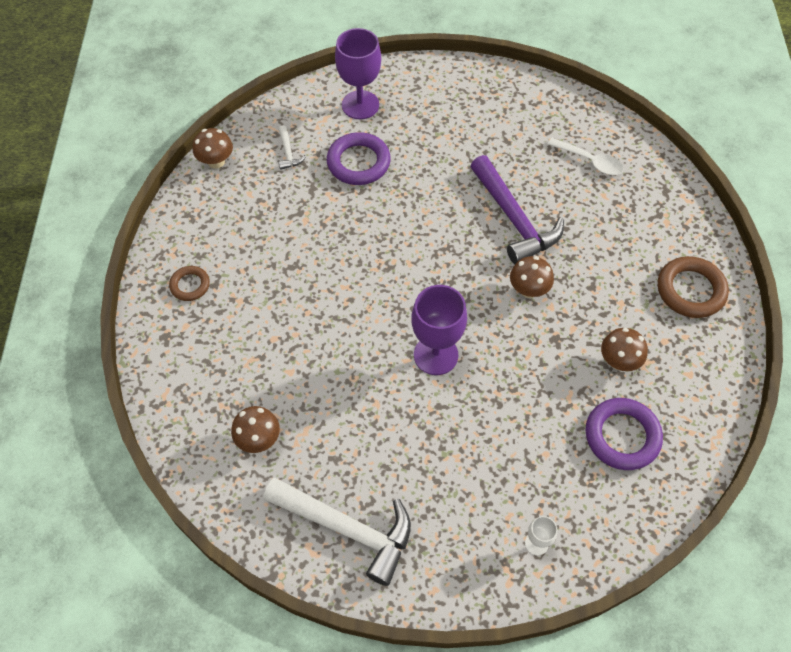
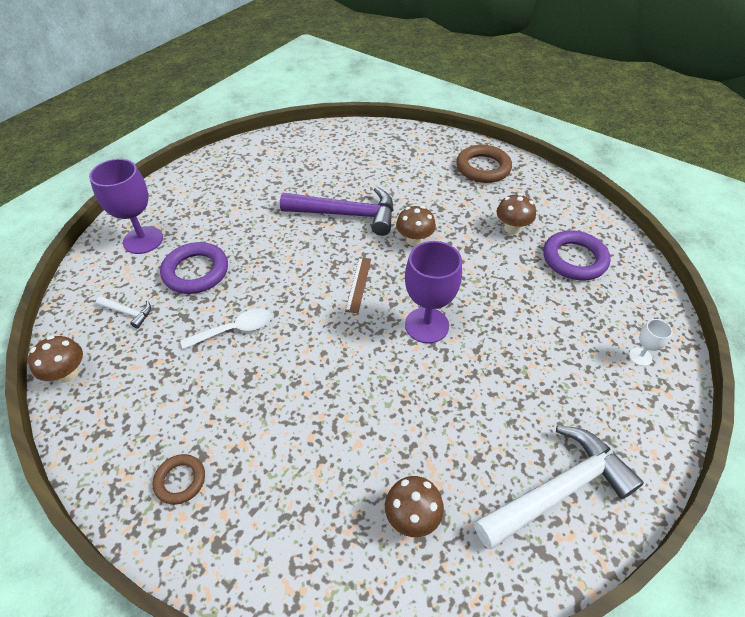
camera: 55 degrees left, 10 degrees down
white spoon [548,138,624,175] -> white spoon moved to [180,308,271,349]
none -> brown ruler [345,257,371,313]

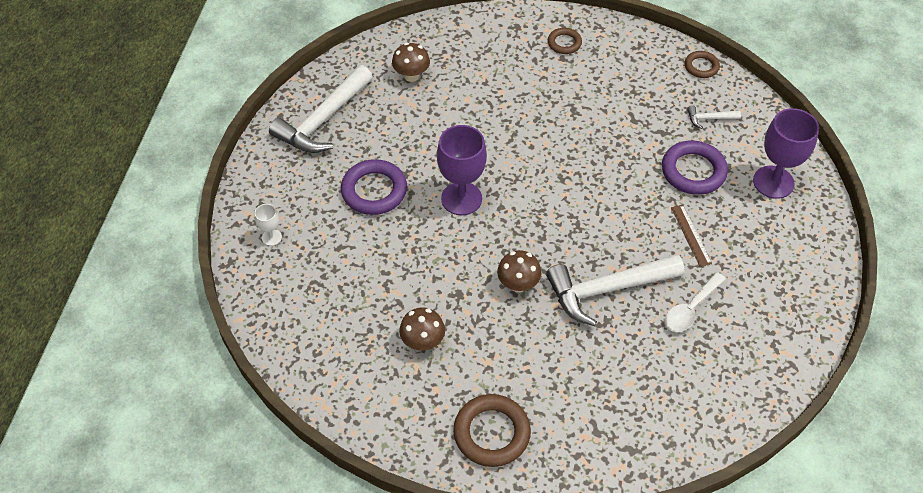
camera: 155 degrees right, 5 degrees up
brown mushroom [28,336,83,383] -> brown ring [685,51,720,78]
white spoon [180,308,271,349] -> white spoon moved to [665,272,726,332]
purple hammer [280,187,394,236] -> white hammer [546,254,685,326]
brown ruler [345,257,371,313] -> brown ruler moved to [671,205,712,267]
purple ring [543,231,611,280] -> purple ring moved to [341,159,407,215]

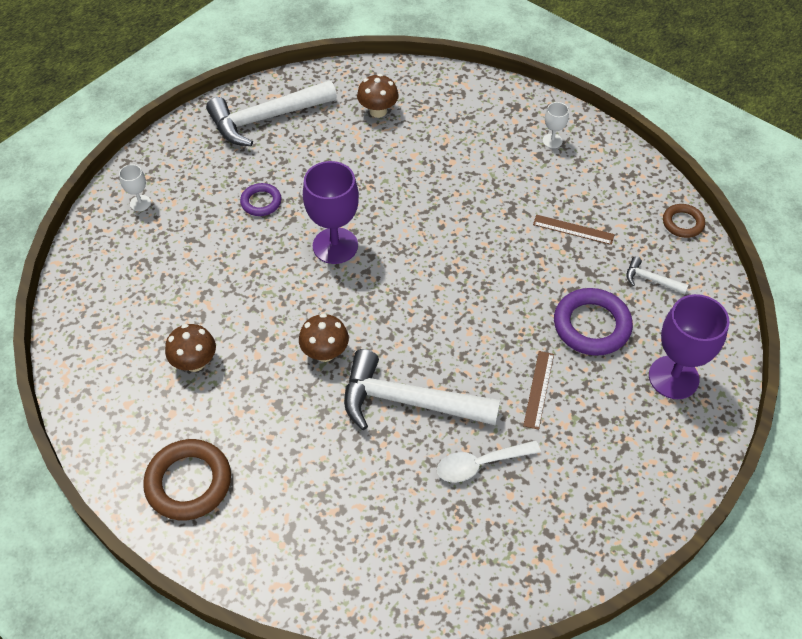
camera: 30 degrees right, 0 degrees up
purple ring [341,159,407,215] -> purple ring [240,183,281,216], size x0.58
brown ring [548,28,582,54] -> white goblet [543,102,569,148]
none -> brown ruler [533,215,615,245]

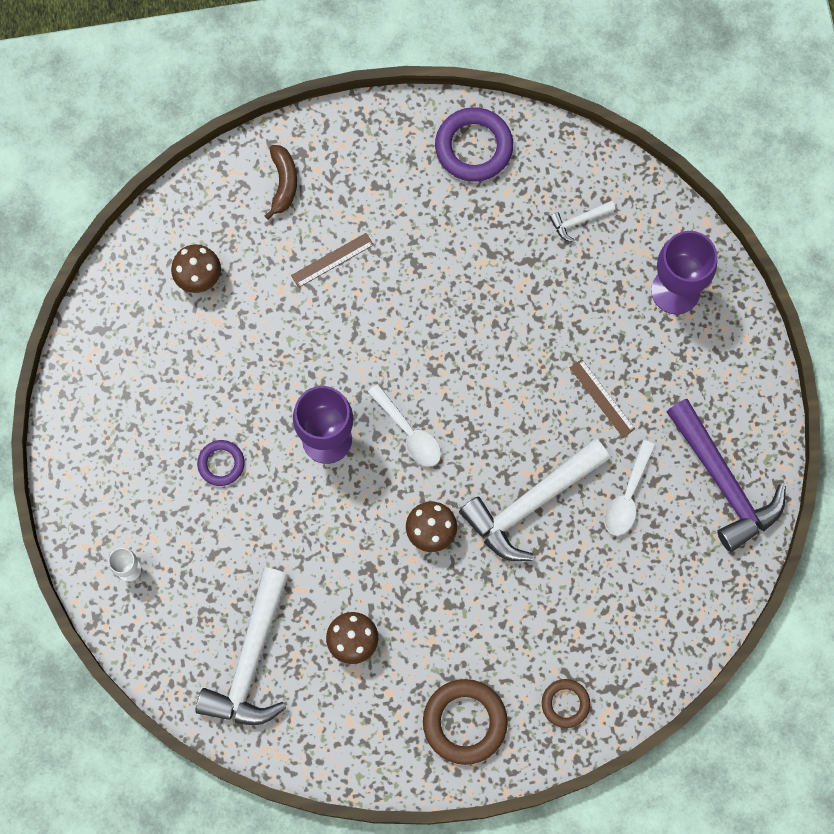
camera: 50 degrees left, 20 degrees up
white hammer [206,80,337,147] -> white hammer moved to [195,567,288,725]
brown ruler [533,215,615,245] -> brown ruler moved to [291,233,374,288]
white goblet [543,102,569,148] -> none
purple ring [554,288,633,356] -> purple ring moved to [435,107,513,182]
brown ring [663,204,705,238] -> brown ring moved to [542,679,590,728]
none -> brown banana [265,145,297,220]
none -> white spoon [368,384,441,467]
none -> purple hammer [667,399,786,552]

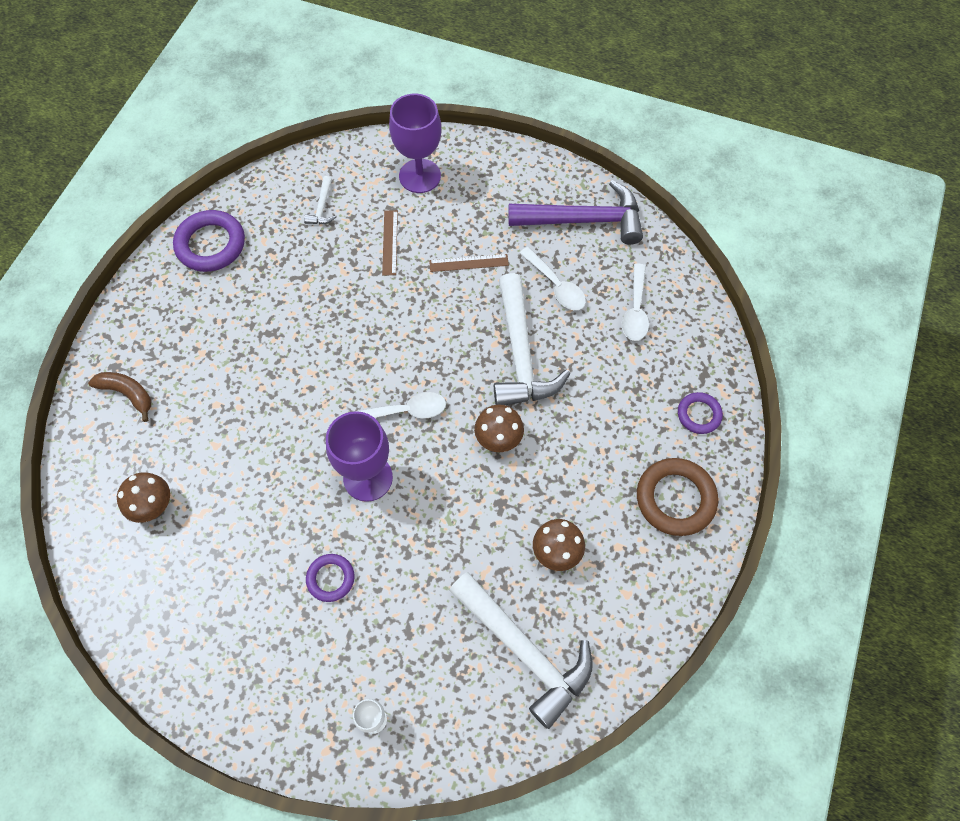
camera: 60 degrees left, 10 degrees down
brown ruler [291,233,374,288] -> brown ruler moved to [382,210,398,275]
brown ring [542,679,590,728] -> purple ring [678,392,723,434]
none -> white spoon [622,263,649,341]

